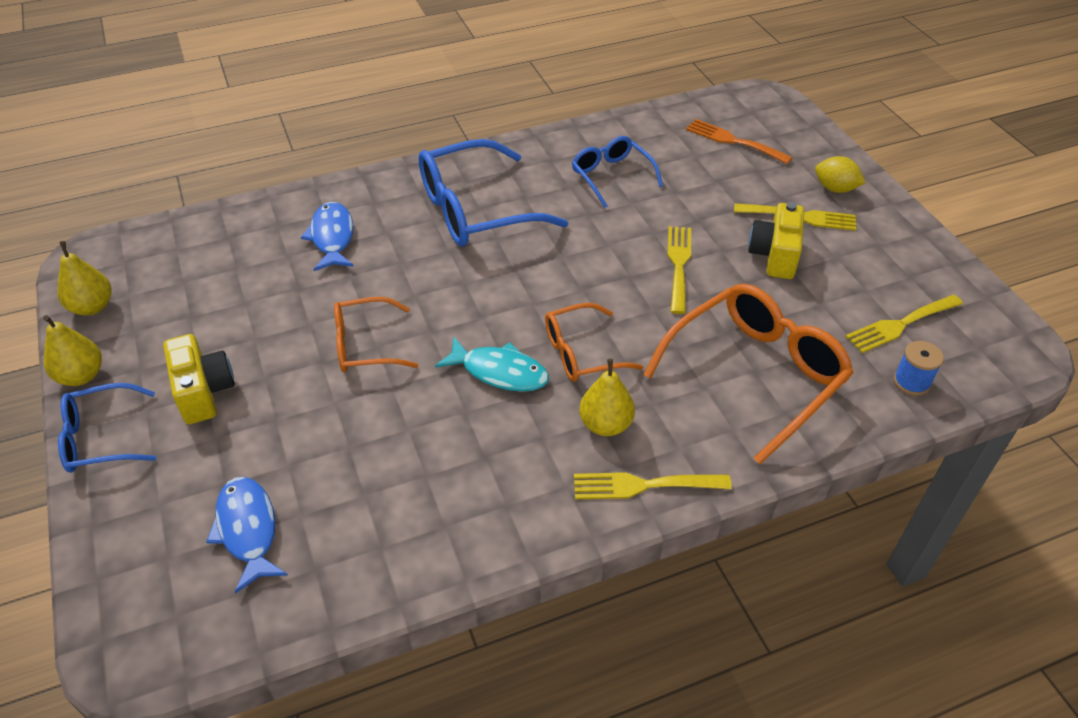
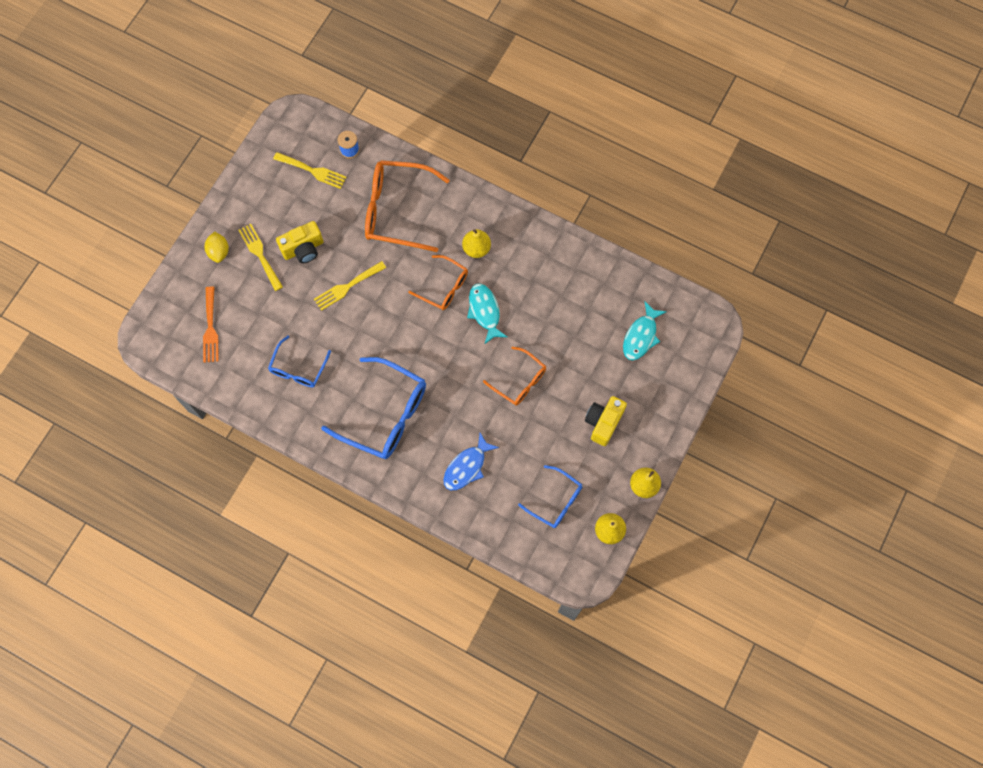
camera: 130 degrees left, 25 degrees up
blue glasses [58,383,156,473] -> blue glasses moved to [518,465,582,528]
blue fish [206,477,288,594] -> turquoise fish [623,302,667,360]
yellow fork [574,472,732,499] -> none

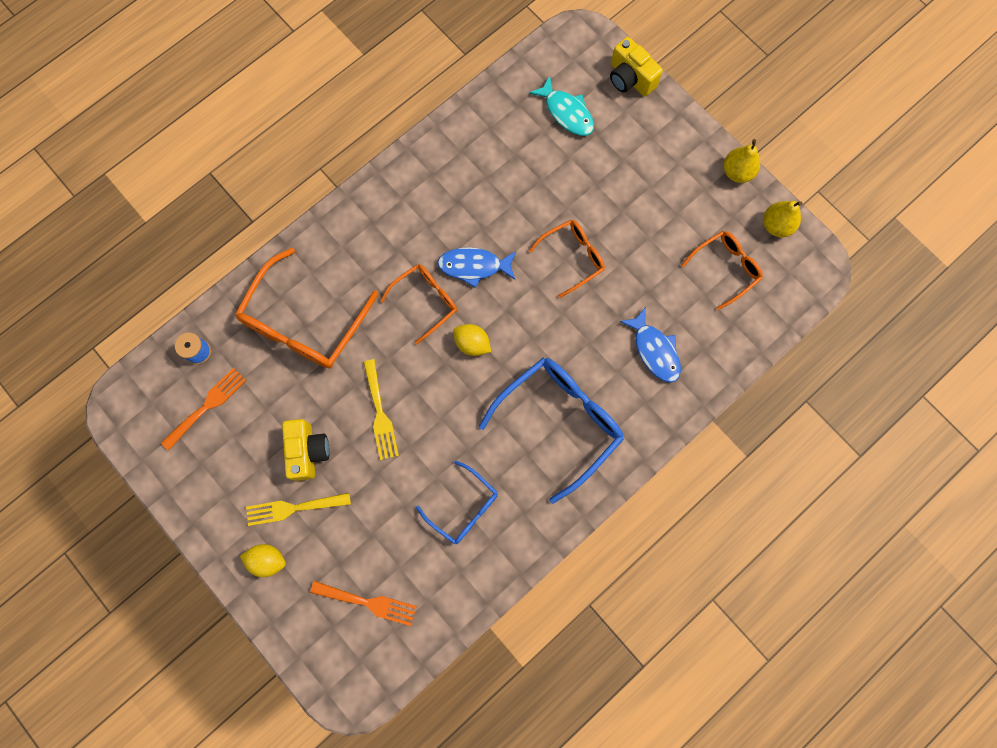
camera: 70 degrees left, 5 degrees up
yellow fork [273,152,347,189] -> orange fork [161,368,247,451]
yellow pear [462,229,491,258] -> none
turquoise fish [467,284,507,345] -> blue fish [437,247,516,288]
blue glasses [518,465,582,528] -> orange glasses [681,231,763,310]
yellow camera [585,396,627,446] -> yellow camera moved to [610,37,663,96]
none -> yellow lemon [453,324,491,356]

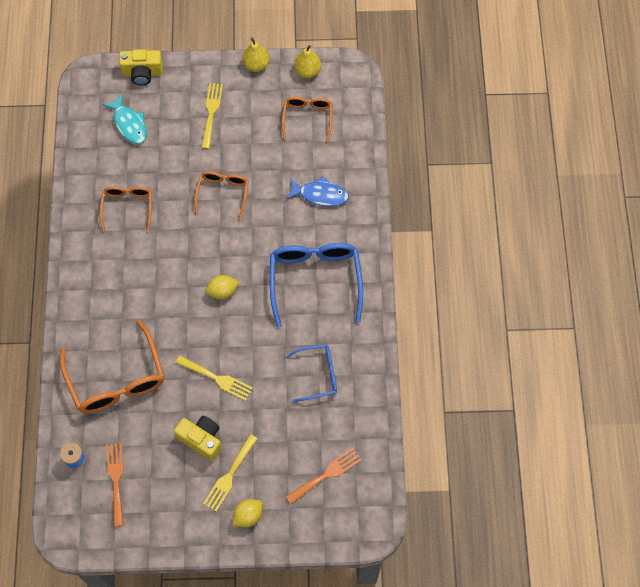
camera: 50 degrees left, 10 degrees down
orange glasses [380,264,457,344] -> orange glasses moved to [100,186,152,232]
blue fish [437,247,516,288] -> none
turquoise fish [529,75,594,136] -> turquoise fish turned 60 degrees clockwise [103,94,147,144]
none -> yellow fork [201,83,223,149]

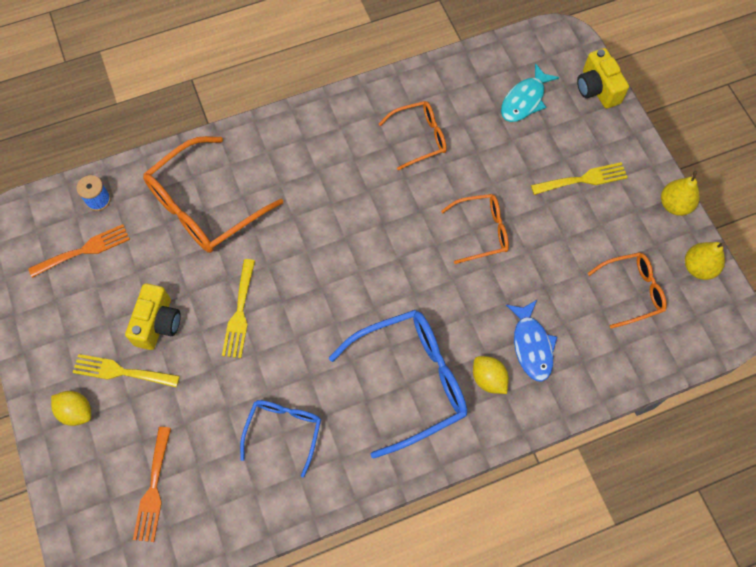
camera: 70 degrees right, 0 degrees up
yellow lemon [206,275,239,299] -> yellow lemon moved to [473,356,509,394]
blue glasses [286,344,337,402] -> blue glasses turned 135 degrees counterclockwise [240,400,321,477]
orange fork [286,448,362,504] -> orange fork turned 60 degrees clockwise [133,427,171,542]

